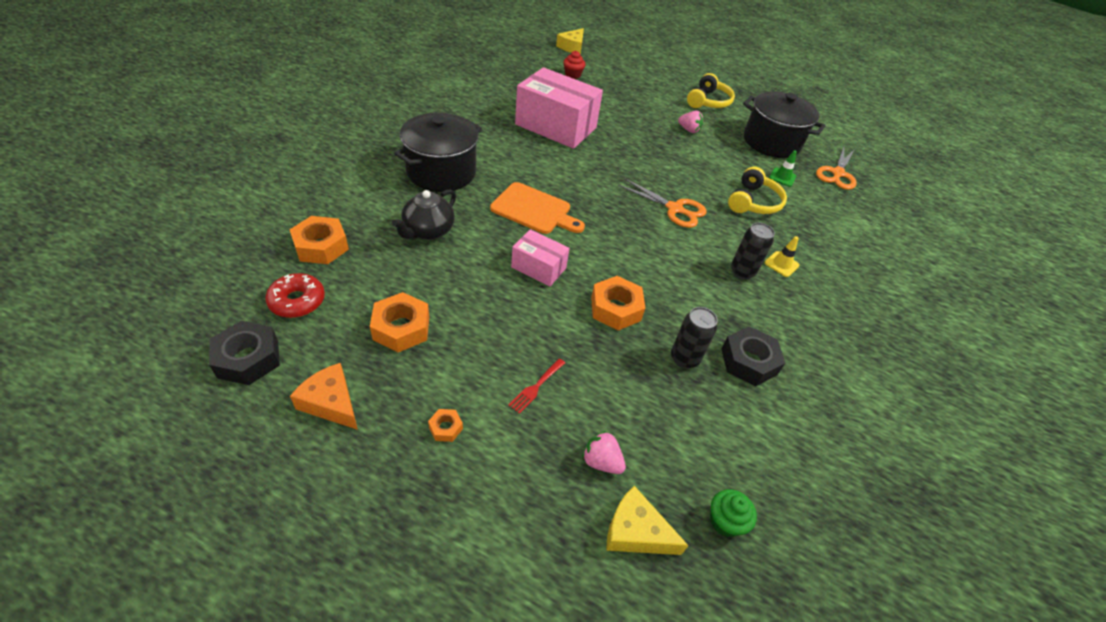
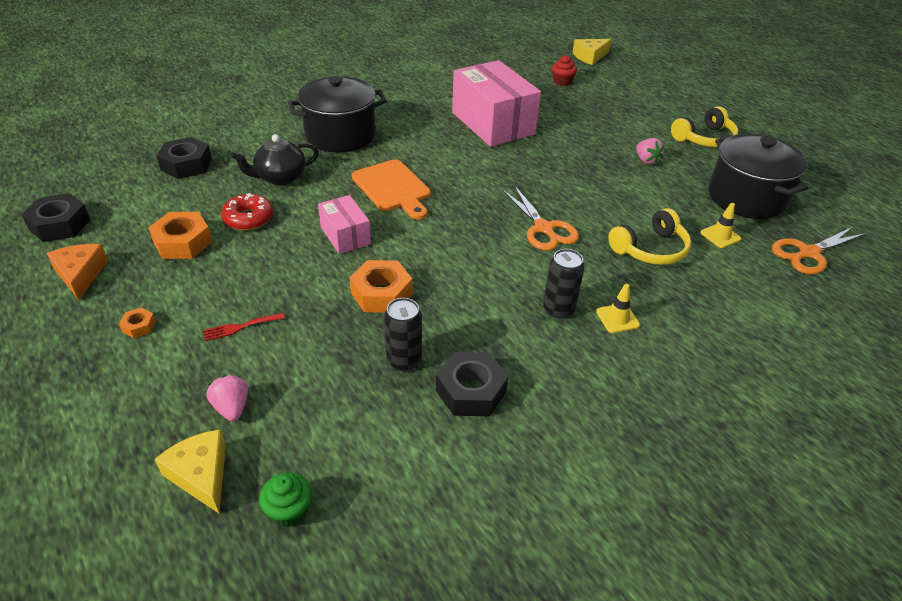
camera: 35 degrees right, 5 degrees down
red donut [265,273,325,318] -> red donut moved to [221,193,273,230]
orange nut [290,216,349,264] -> black nut [156,137,212,179]
green traffic cone [769,151,797,187] -> yellow traffic cone [700,203,741,248]

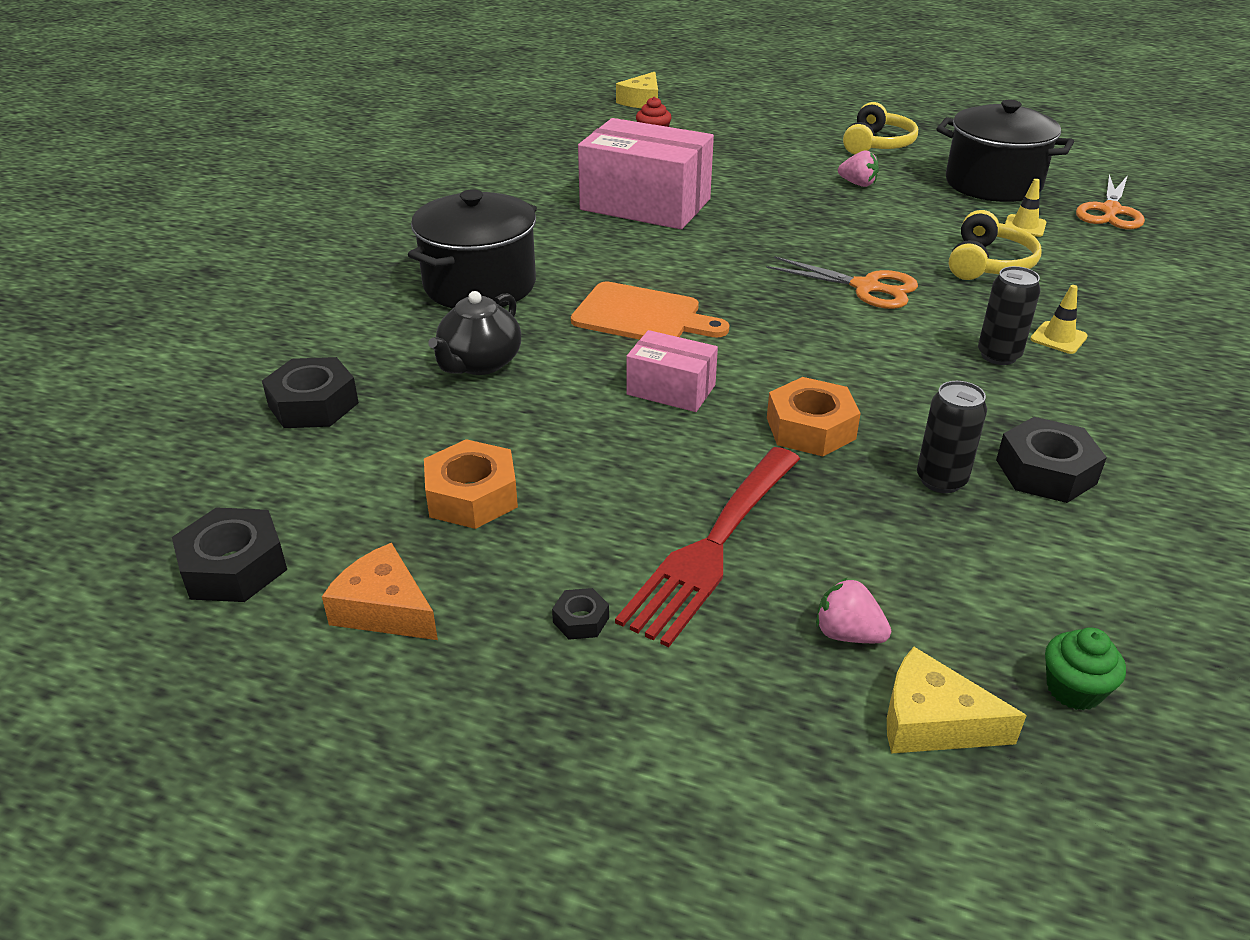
camera: 35 degrees left, 5 degrees down
orange nut [119,307,156,338] -> black nut [552,588,609,640]
red fork [203,313,285,341] -> red fork [615,447,800,647], size x2.43
red donut [221,193,273,230] -> none

